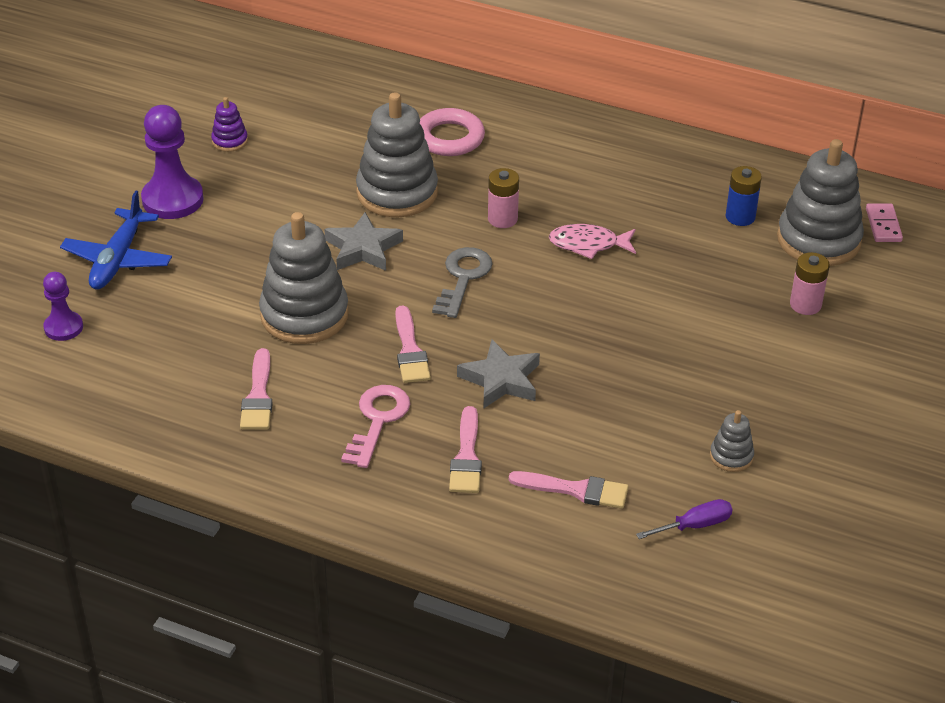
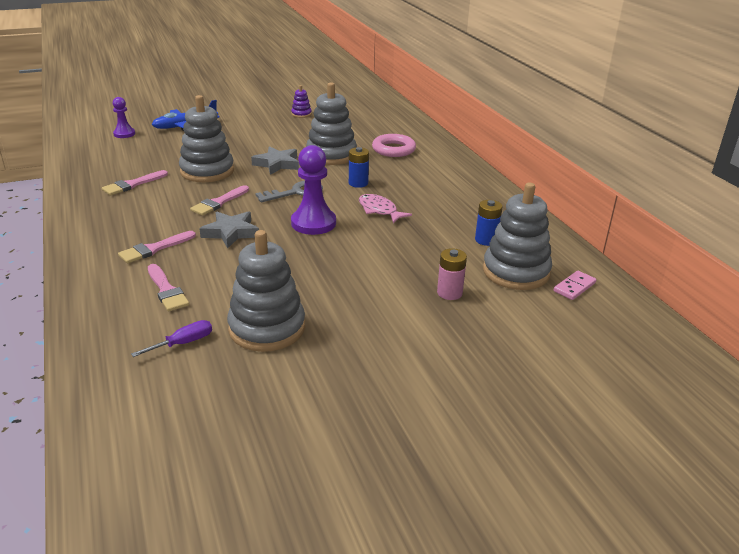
camera: 45 degrees right, 10 degrees down
purple pawn [141,105,204,219] -> purple pawn moved to [291,145,336,235]
pink key [341,385,410,468] -> none
pink battery [488,168,519,228] -> blue battery [349,147,369,188]
purple screwdriver [636,499,733,539] -> purple screwdriver turned 60 degrees counterclockwise [131,320,212,357]
grey stacking toy [710,410,754,472] -> grey stacking toy [227,230,305,352], size x2.19

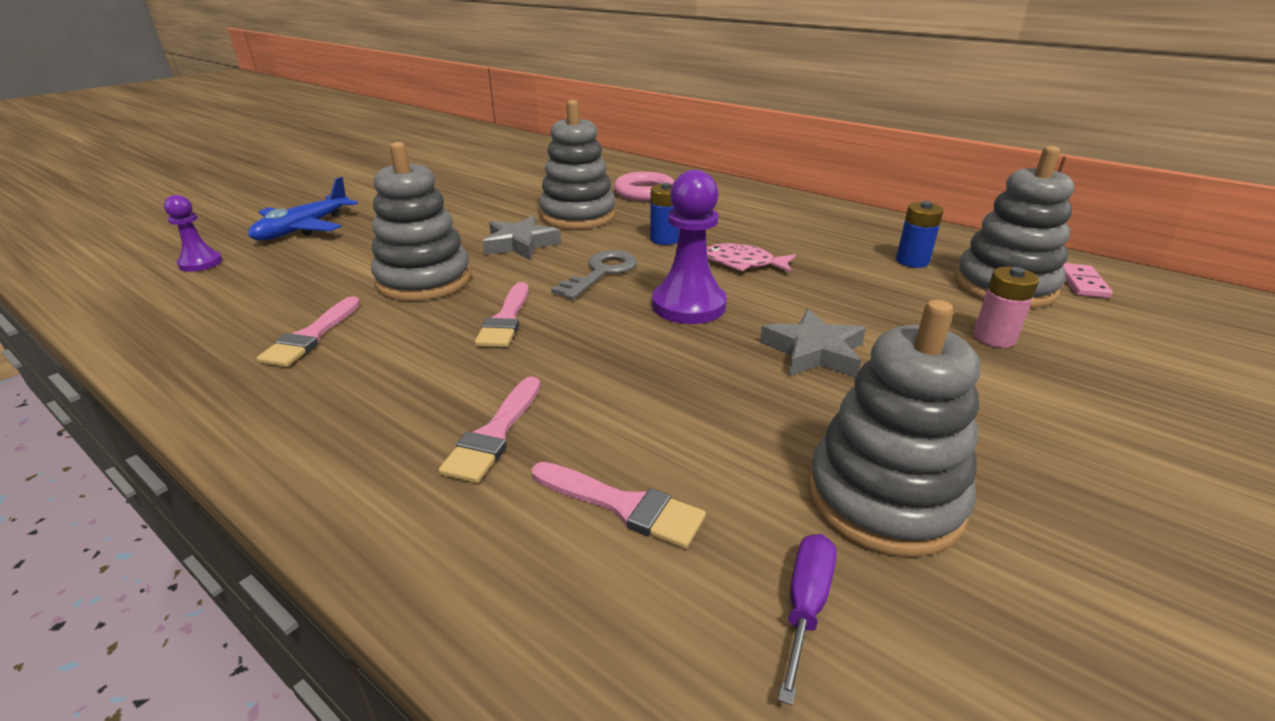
camera: 30 degrees left, 0 degrees up
grey star [199,211,259,248] -> grey star moved to [760,308,866,377]
purple stacking toy [291,85,312,118] -> none

